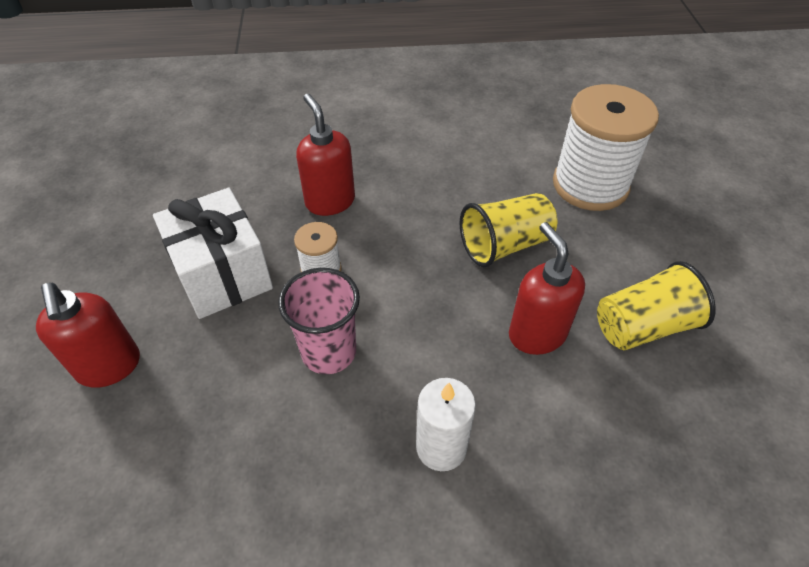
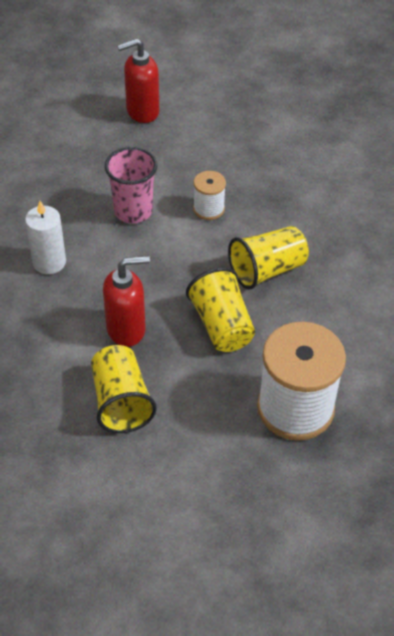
camera: 95 degrees right, 0 degrees up
white gift [153,188,273,319] -> none
red soap dispenser [296,94,355,216] -> none
none -> yellow cup [228,226,309,290]

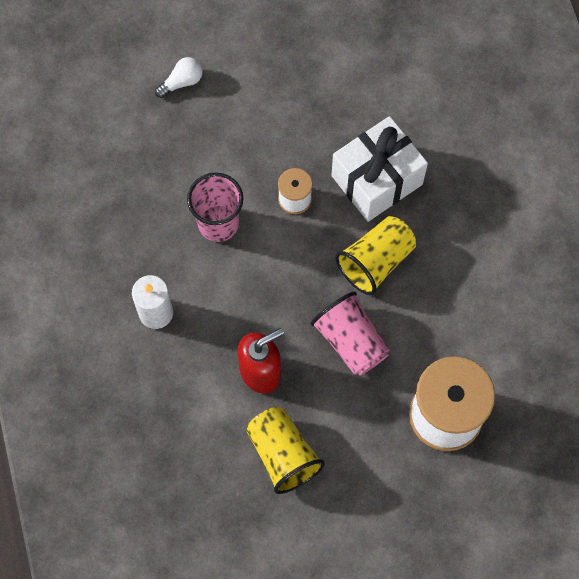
camera: 15 degrees left, 20 degrees up
red soap dispenser [117,38,159,123] -> white light bulb [155,57,203,98]
yellow cup [186,267,255,352] -> pink cup [310,292,390,376]
none -> white gift [331,116,428,222]

